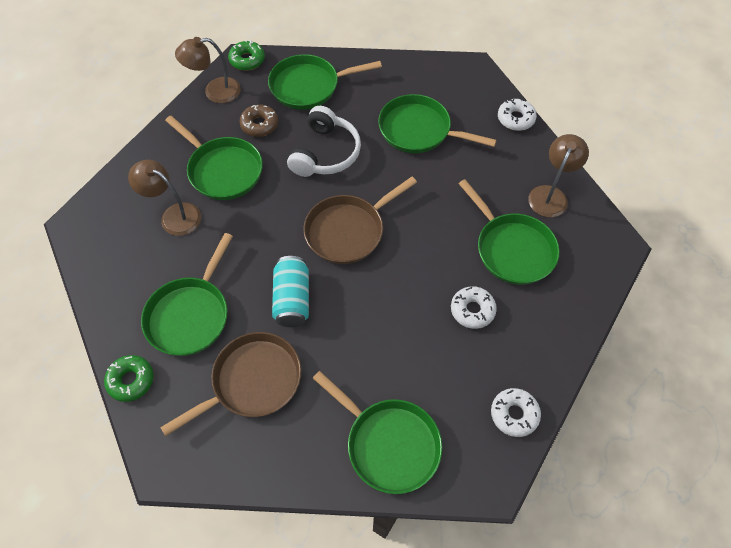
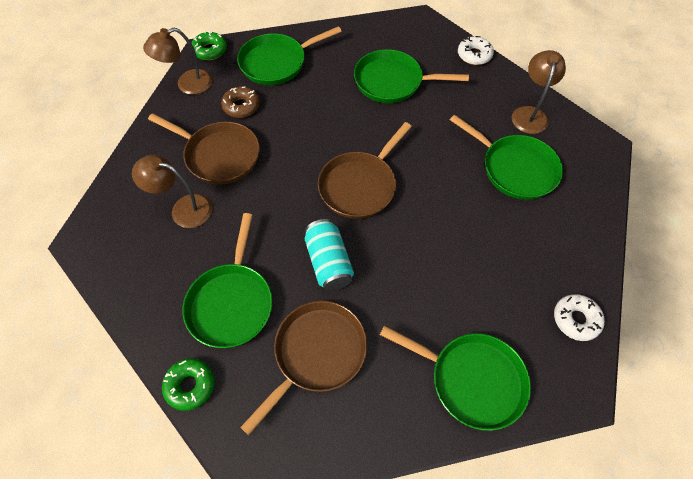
camera: 15 degrees left, 0 degrees up
green pan [165,116,263,200] -> brown pan [148,113,260,185]
white headphones [287,106,361,177] -> none
white donut [451,286,497,329] -> none

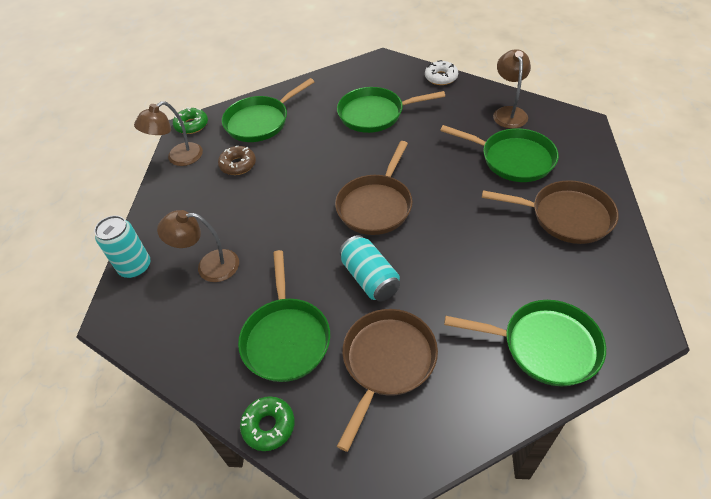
camera: 10 degrees left, 10 degrees down
brown pan [148,113,260,185] -> brown pan moved to [482,180,619,244]
white donut [554,294,605,341] -> none
none -> turquoise can [94,215,150,278]

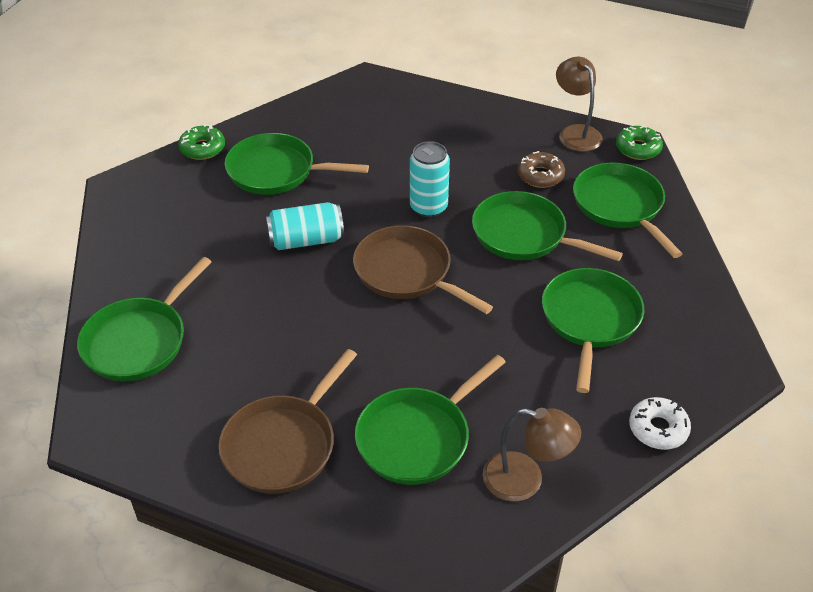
camera: 105 degrees right, 5 degrees down
turquoise can [94,215,150,278] -> turquoise can moved to [410,141,450,217]
brown lamp [157,210,239,282] -> none
brown pan [337,309,438,452] -> none
none -> green pan [472,191,623,261]

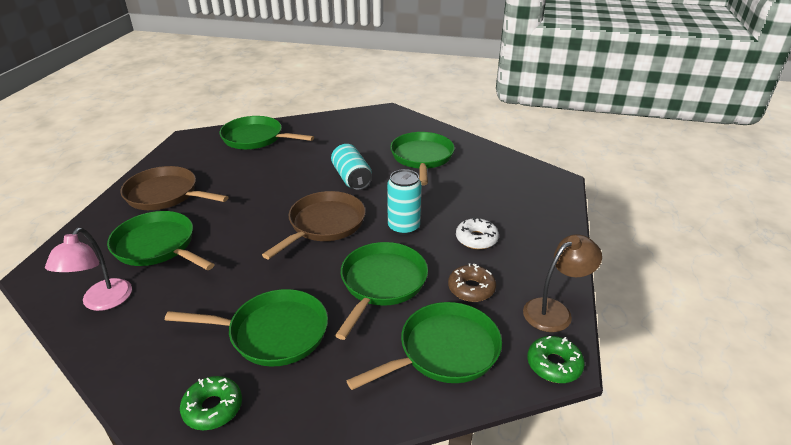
camera: 80 degrees right, 10 degrees down
green donut [178,124,225,160] -> green donut moved to [180,376,242,430]
brown lamp [483,408,581,502] -> pink lamp [45,227,132,311]
white donut [629,397,691,450] -> white donut moved to [456,217,499,249]

